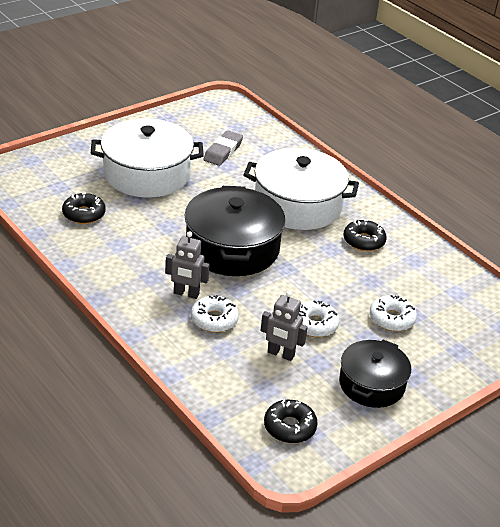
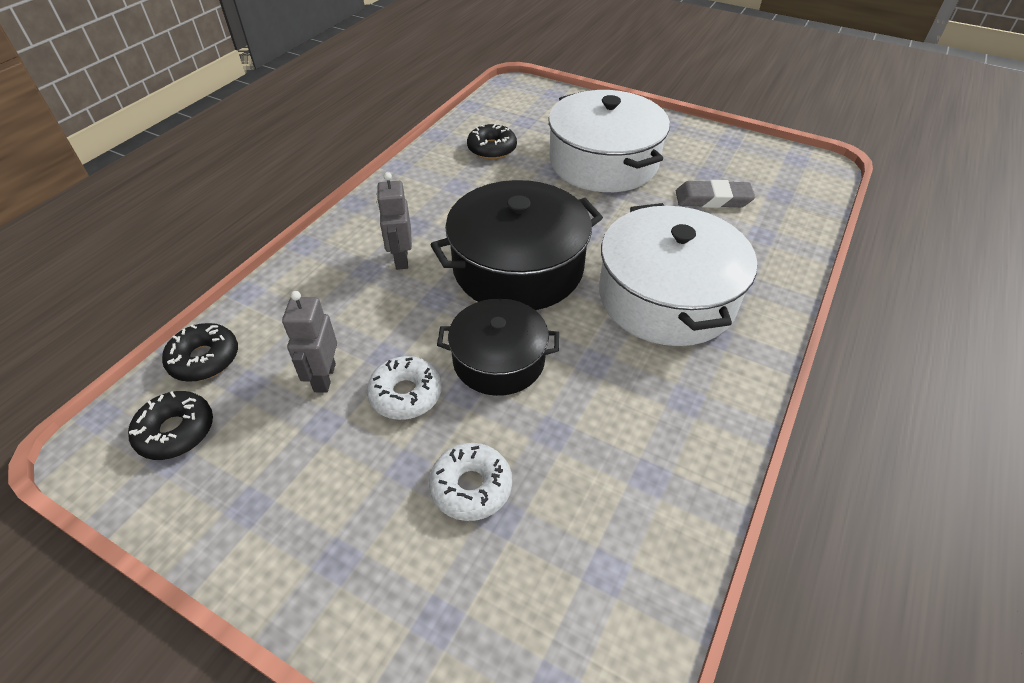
camera: 70 degrees right, 10 degrees up
white donut [191,295,239,332] -> none
black pot [339,340,411,408] -> black pot moved to [437,299,559,396]
black donut [343,220,387,251] -> black donut moved to [162,323,238,382]

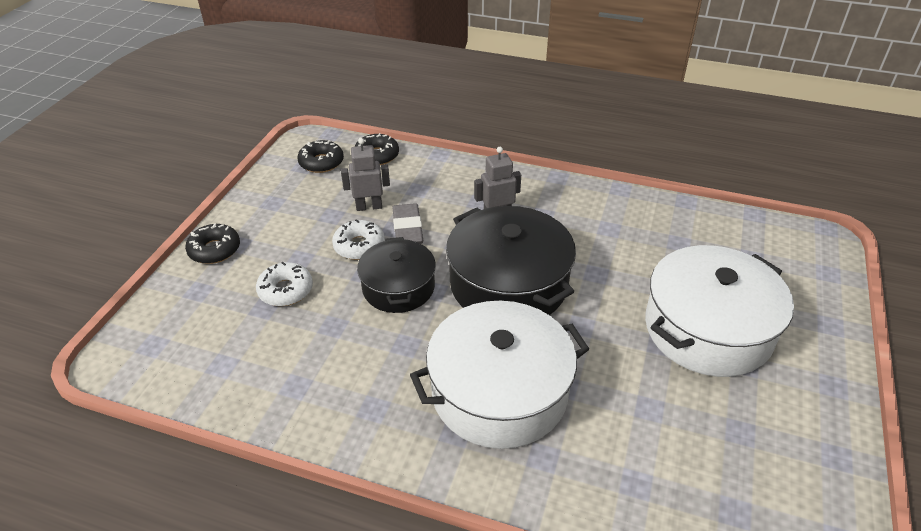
camera: 80 degrees right, 5 degrees down
black donut [467,123,517,159] -> black donut moved to [185,223,240,264]
grey eraser [676,180,755,208] -> grey eraser moved to [393,203,423,244]

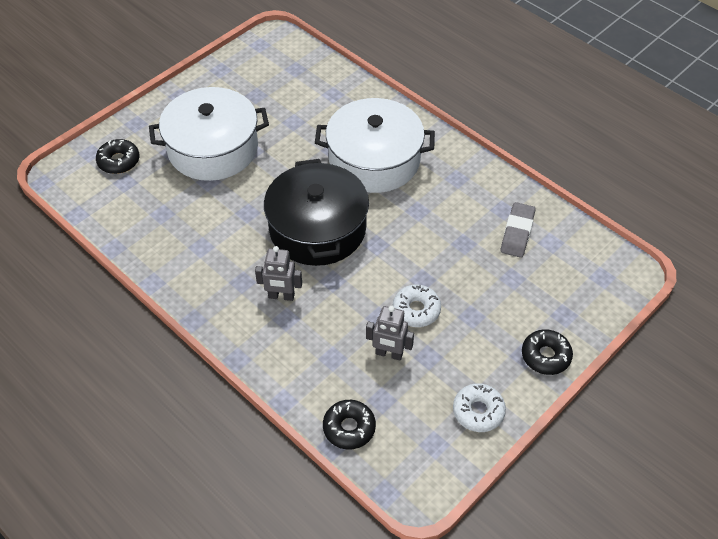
camera: 155 degrees left, 10 degrees up
white donut [256,262,313,306] -> white donut moved to [453,383,506,432]
black donut [298,140,344,173] -> black donut moved to [96,139,140,174]
black pot [357,237,436,313] -> none
grey eraser [393,203,423,244] -> grey eraser moved to [501,202,535,258]

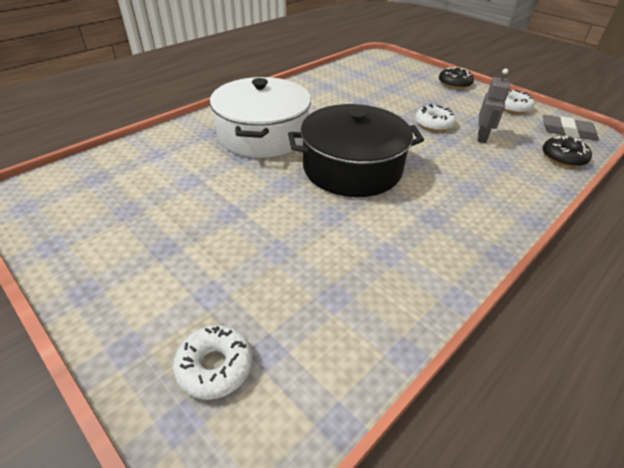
camera: 90 degrees left, 10 degrees down
black donut [96,139,140,174] -> white donut [173,325,253,400]
white pot [149,87,269,181] -> none
grey robot [255,246,302,301] -> none
grey eraser [501,202,535,258] -> grey eraser moved to [543,115,599,141]

